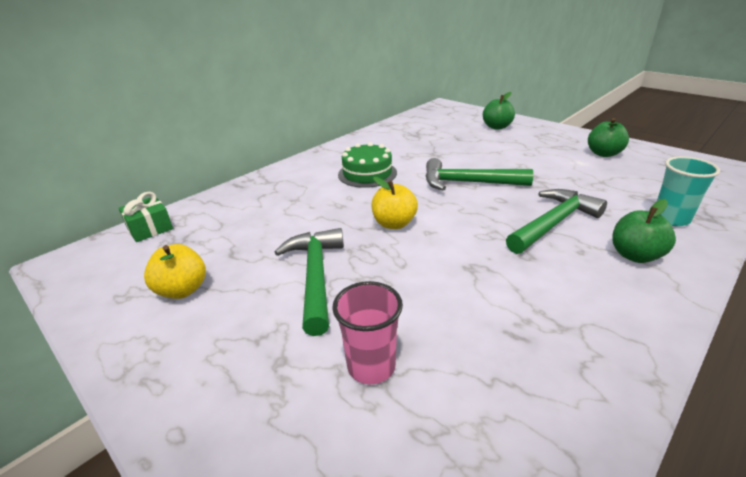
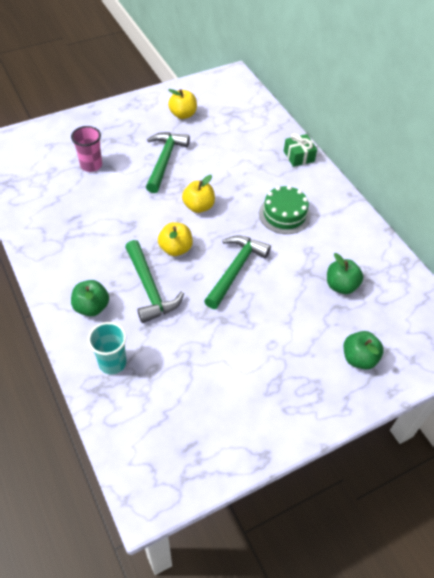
camera: 105 degrees right, 20 degrees up
green gift [119,192,173,242] -> green gift moved to [284,134,317,167]
green hammer [274,228,344,336] -> green hammer turned 90 degrees counterclockwise [146,132,190,193]
green apple [588,118,629,157] -> green apple moved to [327,253,363,294]
none -> yellow apple [158,222,193,256]

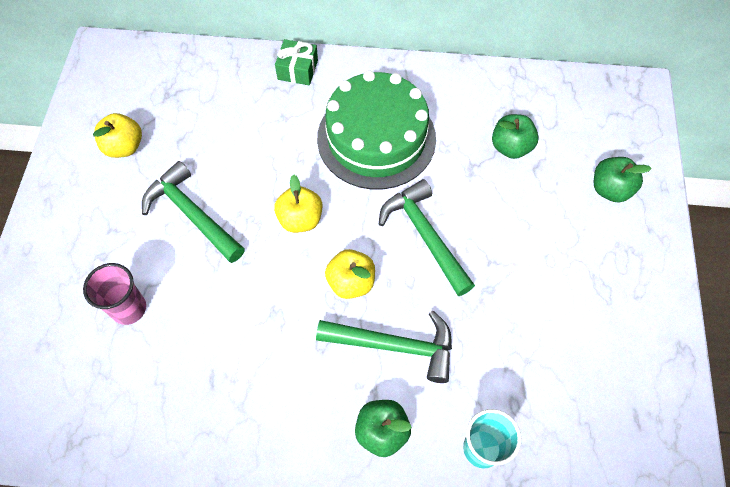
camera: 55 degrees left, 10 degrees up
green cake [259,185,311,234] -> green cake [317,70,436,190], size x1.69

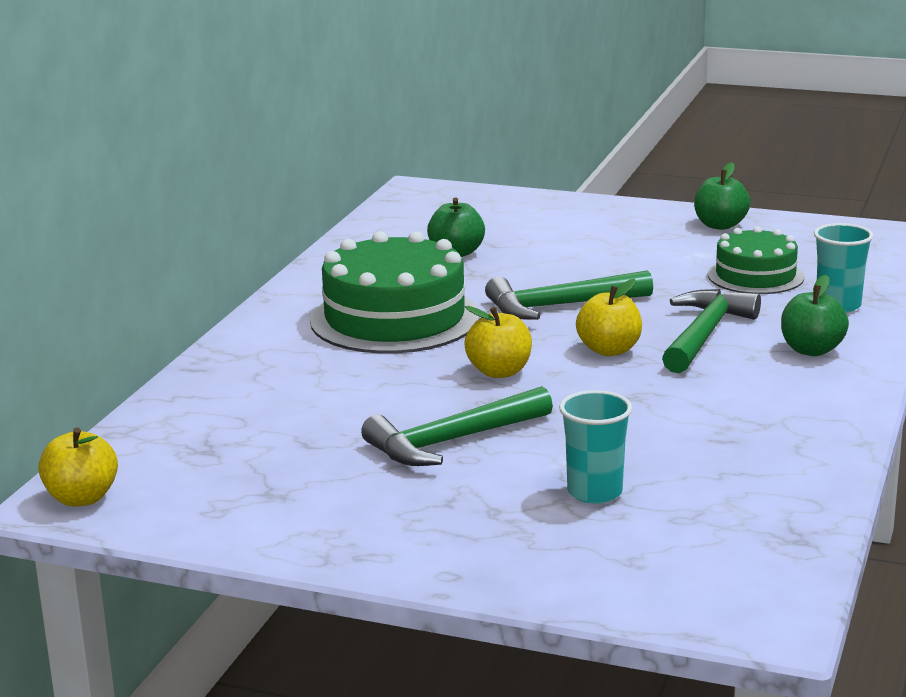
camera: 75 degrees left, 40 degrees down
pink cup [83,263,146,325] -> turquoise cup [559,390,632,504]
yellow apple [93,113,142,158] -> yellow apple moved to [38,427,118,507]
green gift [275,39,318,85] -> none
green apple [594,157,652,203] -> green apple moved to [694,162,750,230]
none -> green cake [708,226,804,294]

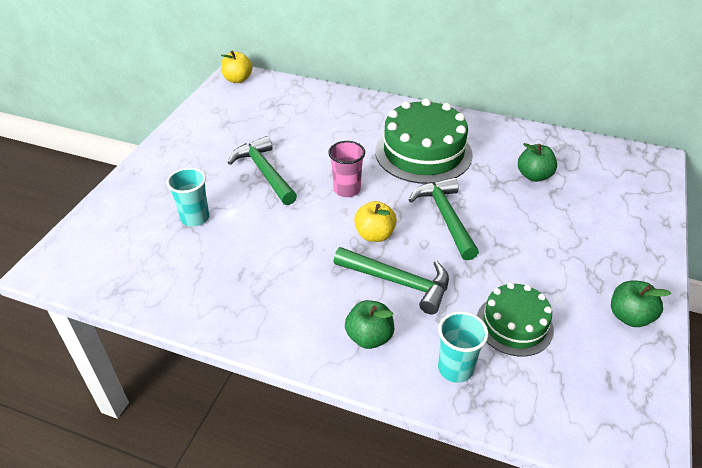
camera: 90 degrees right, 20 degrees up
yellow apple [464,306,532,378] -> pink cup [328,141,365,197]

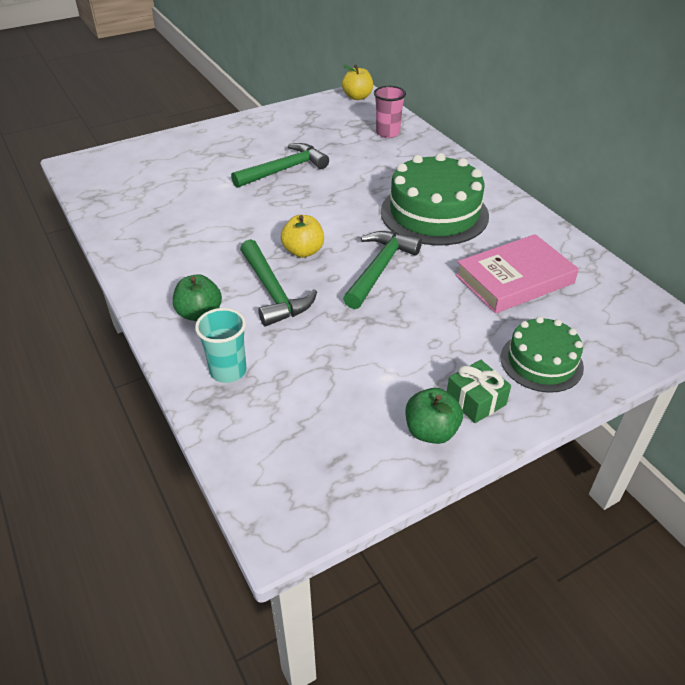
camera: 40 degrees right, 0 degrees up
turquoise cup [167,168,209,226] -> none
green hammer [228,136,297,205] -> green hammer turned 45 degrees clockwise [231,143,329,188]
pink cup [328,141,365,197] -> pink cup moved to [374,86,406,138]
green cake [477,283,554,357] -> green cake moved to [500,317,584,393]
green apple [518,143,557,182] -> pink book [456,234,579,314]
none -> green gift [447,360,511,423]

